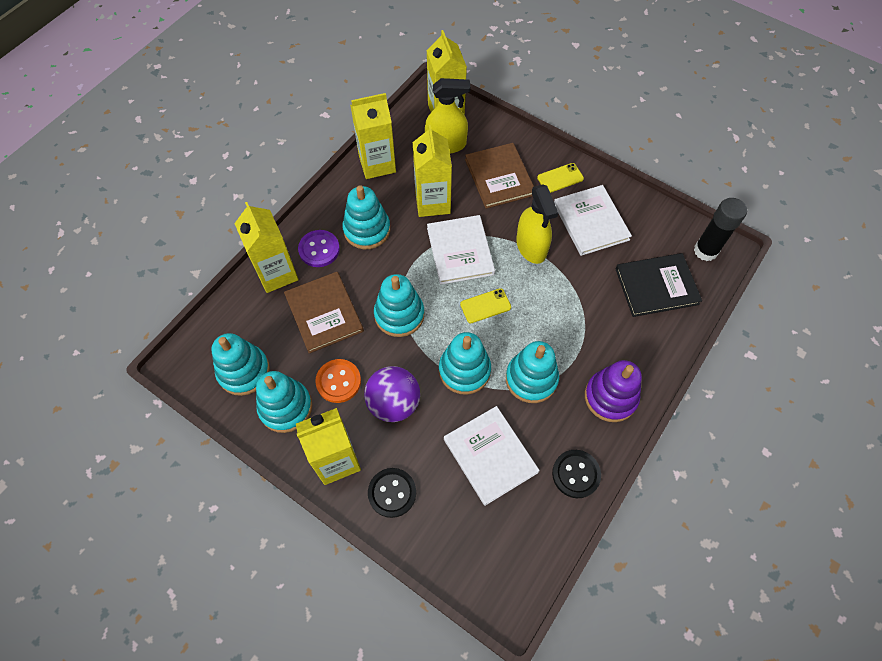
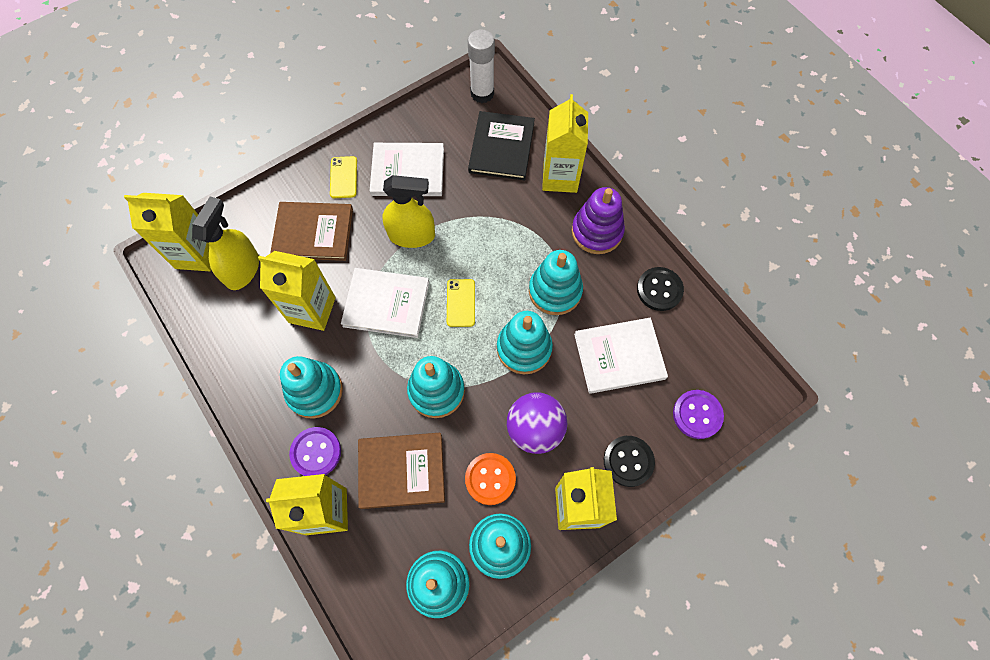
camera: 70 degrees left, 5 degrees up
yellow carton [350,93,396,179] -> yellow carton moved to [542,94,588,193]
black glue stick [694,198,747,261] -> white glue stick [468,29,495,103]
none -> purple button [673,390,724,439]

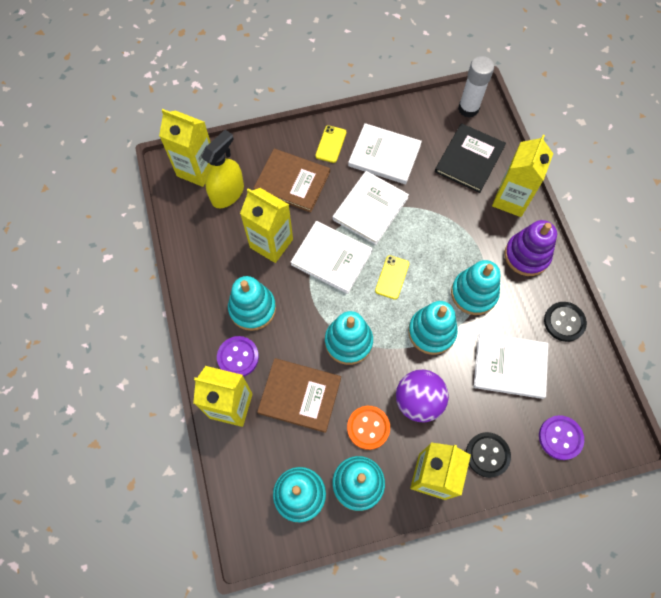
camera: 20 degrees right, 0 degrees up
yellow spray bottle [382,175,435,248] -> white book [333,171,409,245]

